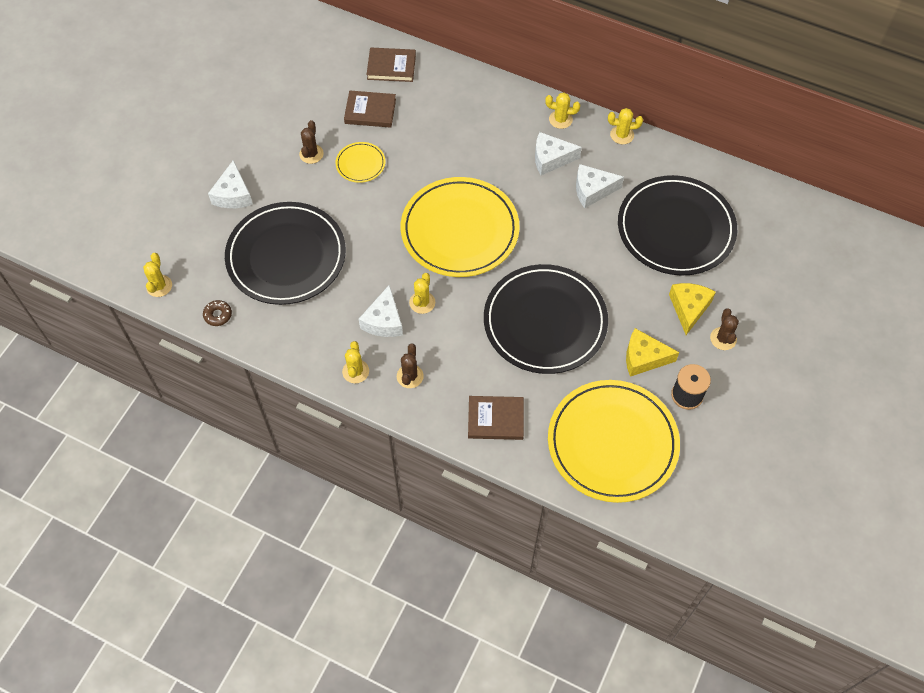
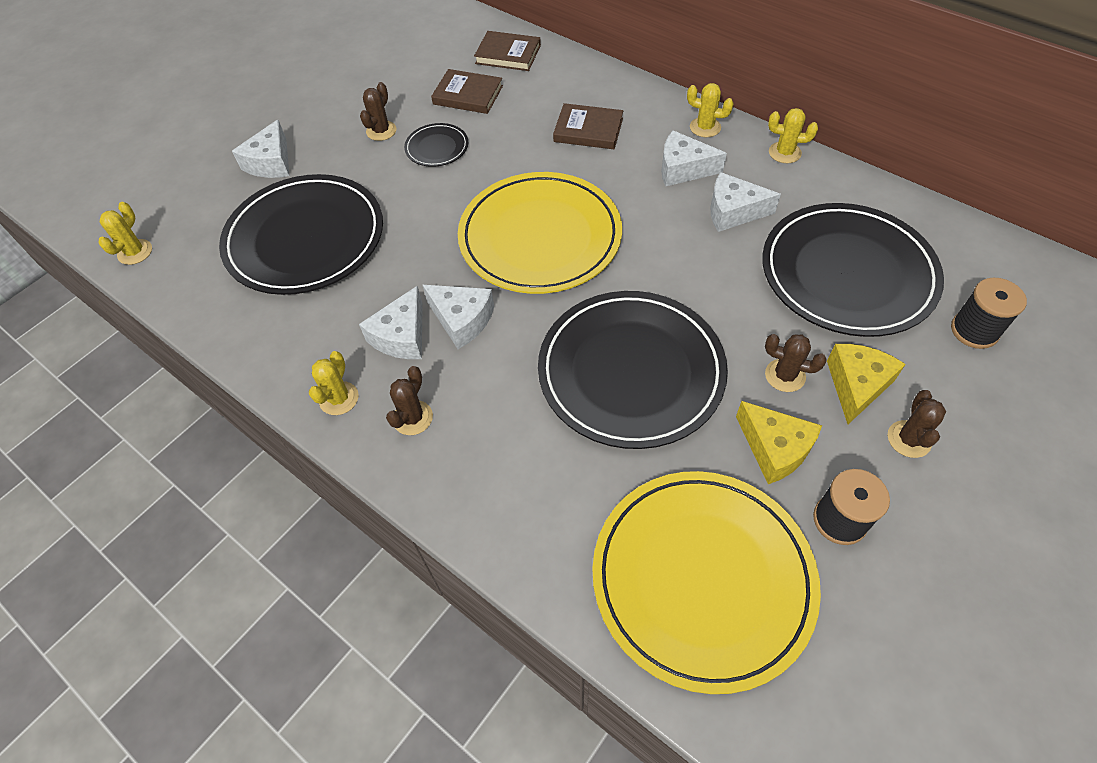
camera: 15 degrees right, 5 degrees down
brown donut [203,300,232,326] -> none
yellow plate [335,142,385,183] -> black plate [404,123,468,167]
yellow cactus [409,273,435,314] -> white cheese [423,285,494,349]
brown book [468,396,524,440] -> brown book moved to [553,103,623,149]
yellow cheese [626,328,680,377] -> yellow cheese turned 150 degrees counterclockwise [736,401,822,484]
none -> brown cactus [765,334,827,392]
none -> black spool [951,278,1027,349]

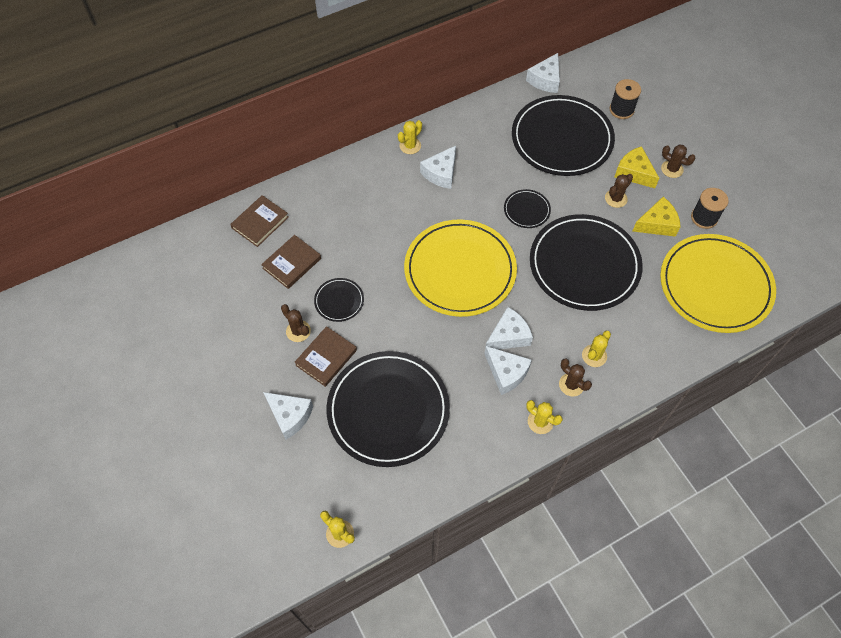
camera: 70 degrees left, 5 degrees up
brown book [553,103,623,149] -> brown book moved to [294,326,357,387]
white cheese [711,172,781,232] -> white cheese moved to [526,53,560,93]
yellow cactus [768,108,818,163] -> yellow cactus moved to [582,331,611,367]
none -> black plate [504,189,551,228]

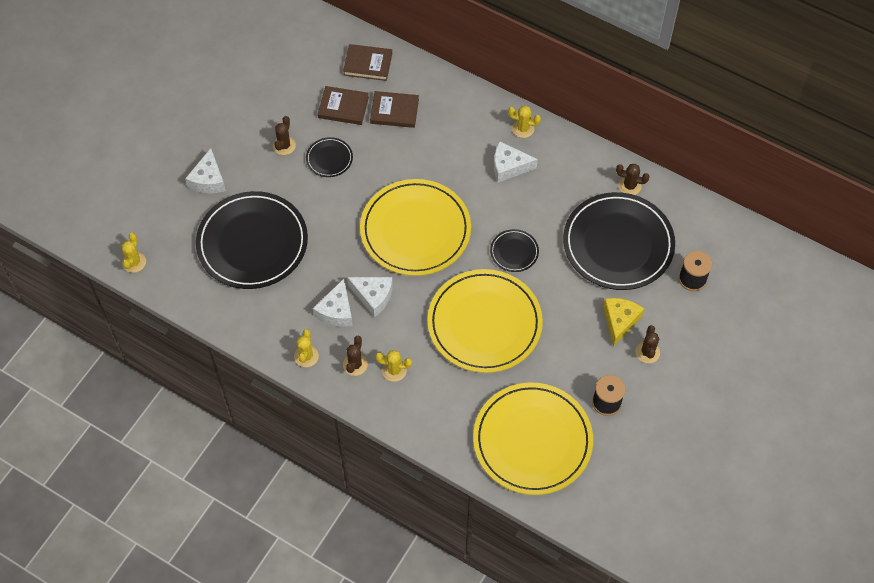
camera: 60 degrees right, 0 degrees up
brown book [294,326,357,387] -> brown book moved to [370,91,419,128]
white cheese [526,53,560,93] -> none
black plate [530,214,643,311] -> yellow plate [427,269,543,373]
brown cactus [605,174,633,208] -> brown cactus moved to [616,164,650,195]
yellow cheese [633,197,681,237] -> none

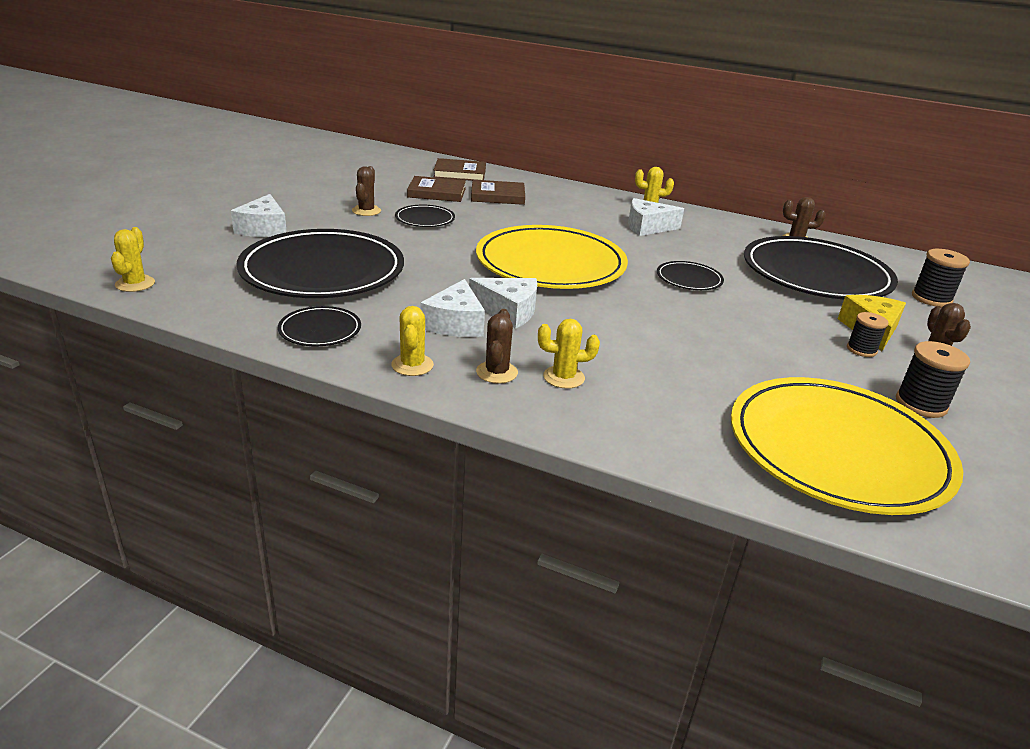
camera: 10 degrees left, 30 degrees down
yellow plate [427,269,543,373] -> none
none -> black plate [278,306,361,346]
none -> black spool [847,312,888,357]

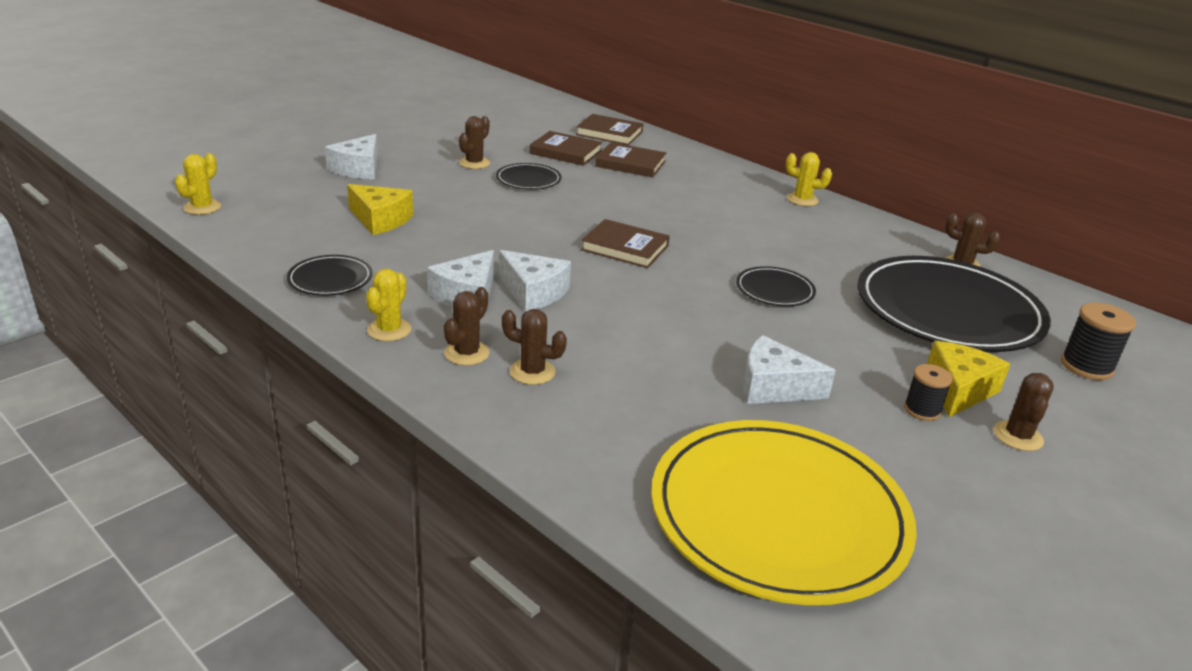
camera: 20 degrees right, 0 degrees up
black plate [236,229,404,298] -> yellow cheese [347,184,413,235]
yellow plate [476,225,628,289] -> brown book [581,219,670,268]
yellow cactus [538,319,600,389] -> brown cactus [502,309,567,385]
white cheese [628,198,684,236] -> white cheese moved to [743,335,836,404]
black spool [896,341,970,418] -> none

